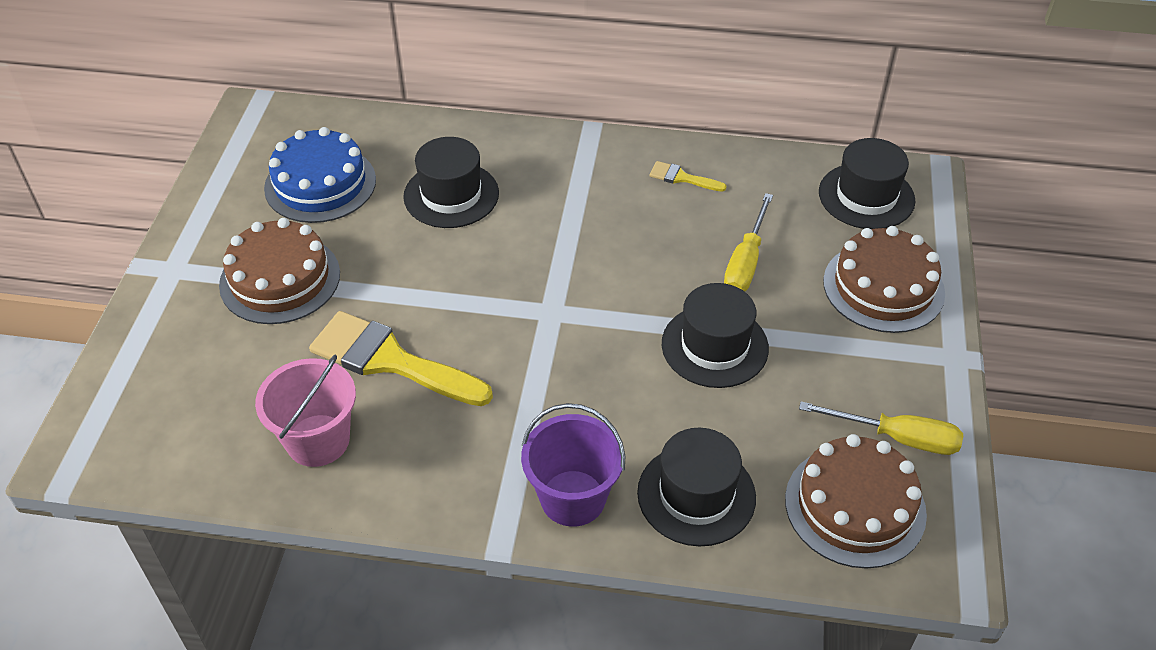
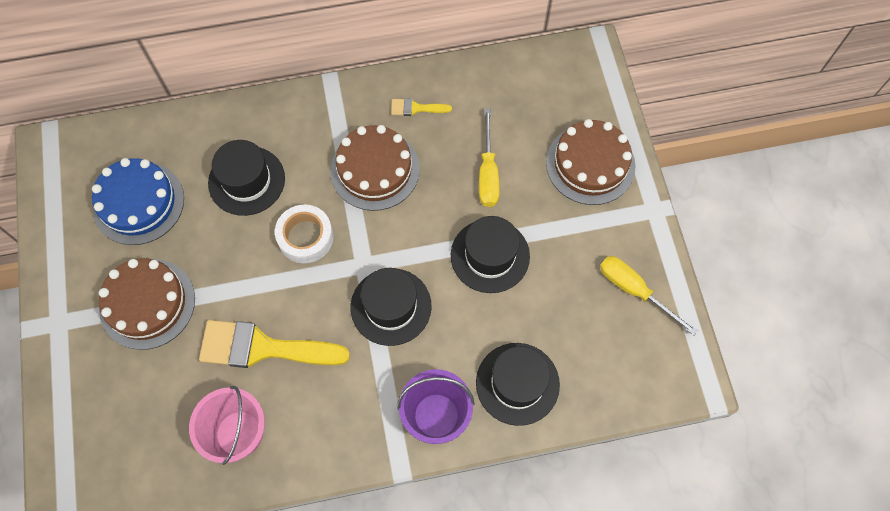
camera: 20 degrees left, 20 degrees up
brown cake [785,434,927,569] -> brown cake moved to [330,125,420,211]
yellow screwdriver [799,401,963,455] -> yellow screwdriver turned 135 degrees counterclockwise [600,256,698,336]
black hat [819,138,915,229] -> black hat moved to [351,268,432,346]
none -> white tape [275,205,333,263]

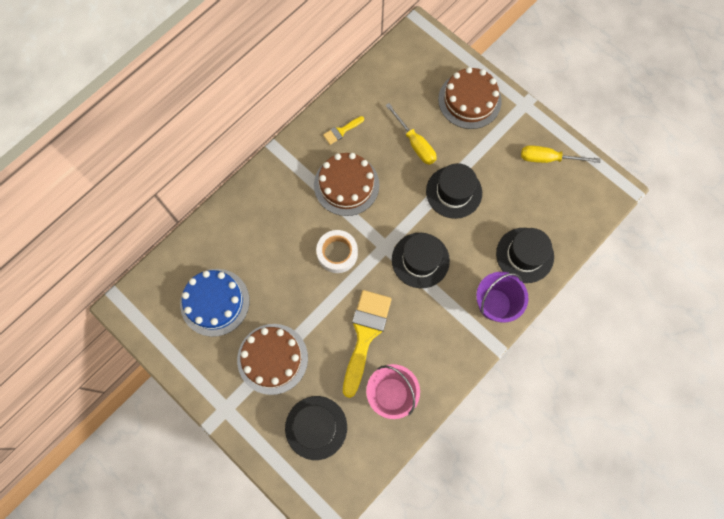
camera: 35 degrees left, 5 degrees up
yellow brush [199,320,350,368] -> yellow brush turned 135 degrees clockwise [343,290,392,398]
black hat [208,140,285,216] -> black hat moved to [285,396,347,460]

